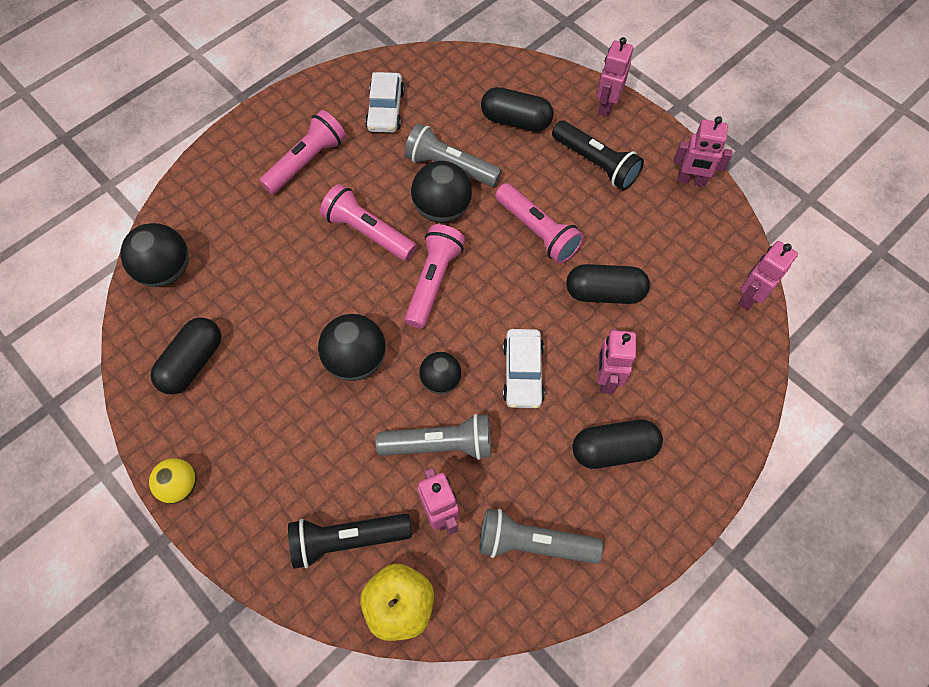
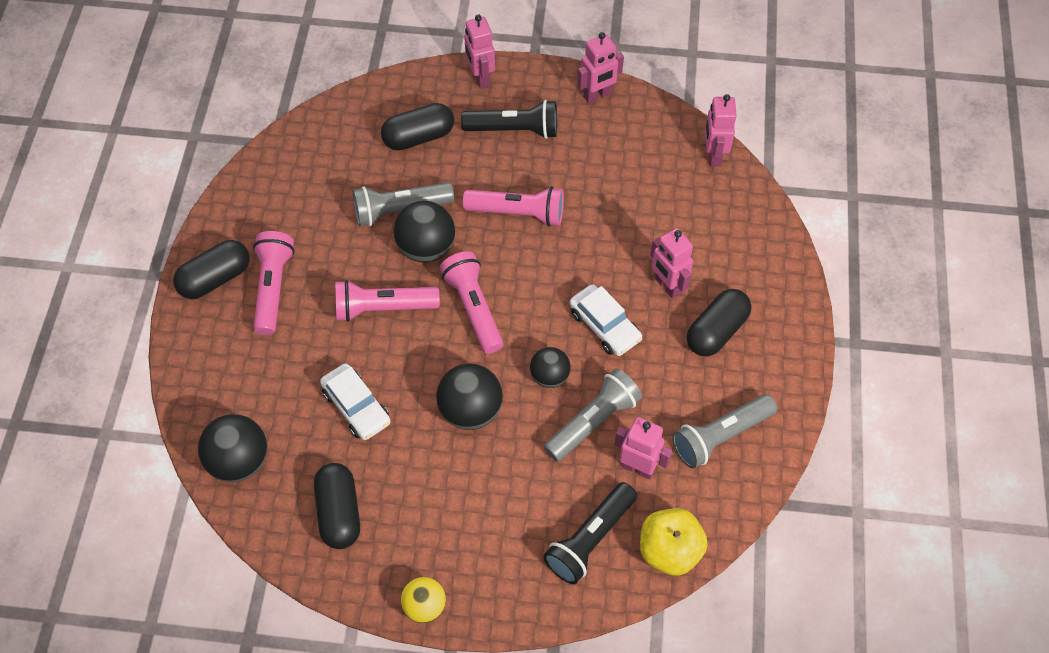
camera: 40 degrees left, 5 degrees down
white car [365,72,405,133] -> white car moved to [320,364,390,440]
black capsule [566,264,650,304] -> black capsule moved to [173,240,250,299]

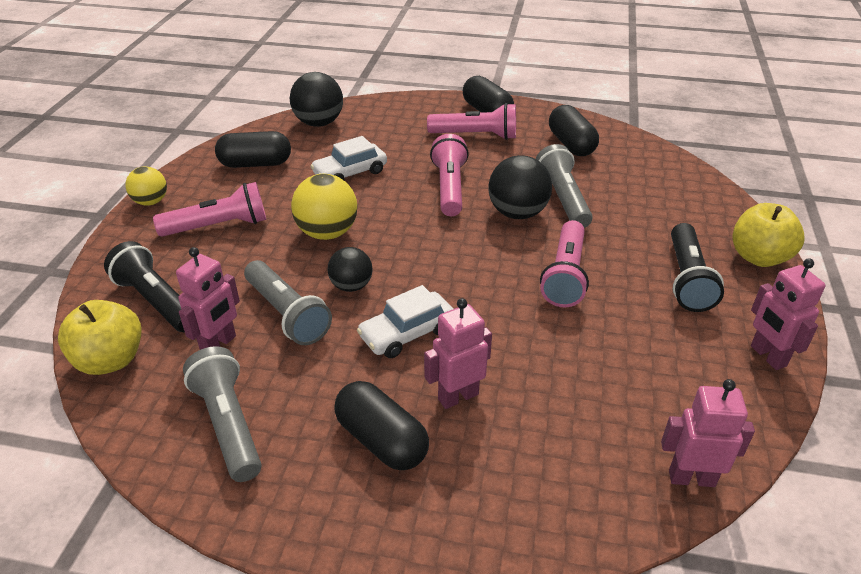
camera: 95 degrees right, 20 degrees down
black capsule [381,103,454,151] -> black capsule moved to [549,105,599,156]
black ball [436,363,503,430] -> yellow ball [291,174,358,240]
pink flashlight [440,251,503,354] -> pink flashlight moved to [153,182,266,237]
pink robot [464,15,495,89] -> yellow apple [732,203,804,267]

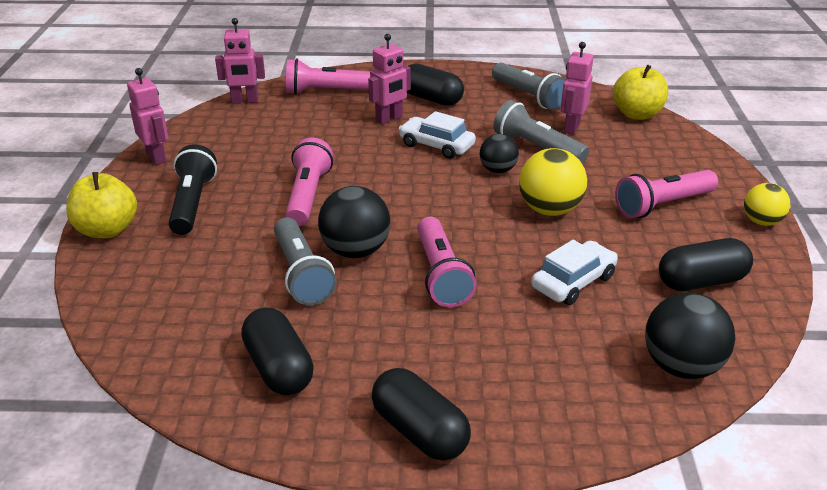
camera: 170 degrees right, 5 degrees down
black flashlight [104,241,185,332] -> none
white car [357,285,453,358] -> white car turned 105 degrees counterclockwise [399,111,476,159]
pink flashlight [427,103,516,140] -> pink flashlight moved to [286,58,370,94]

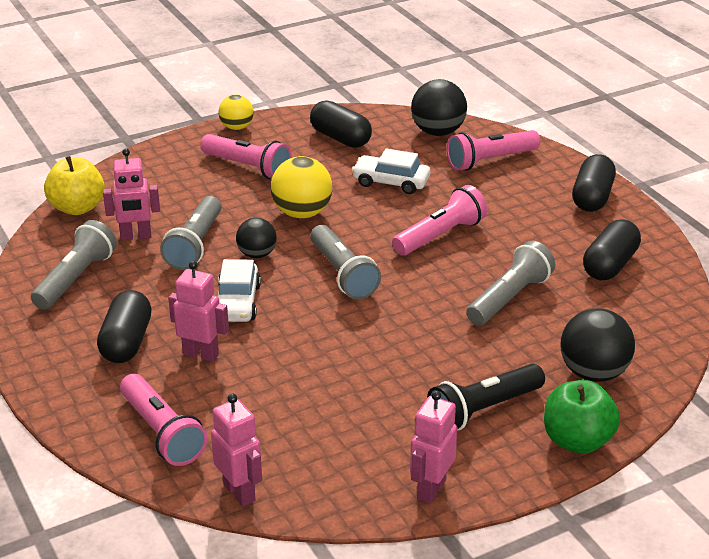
camera: 120 degrees left, 0 degrees up
yellow apple [66,172,137,238] -> green apple [544,380,620,454]
pink flashlight [285,137,333,226] -> pink flashlight moved to [446,130,540,171]
black ball [318,186,390,258] -> black ball moved to [561,308,635,382]
none -> grey flashlight [310,225,381,299]

